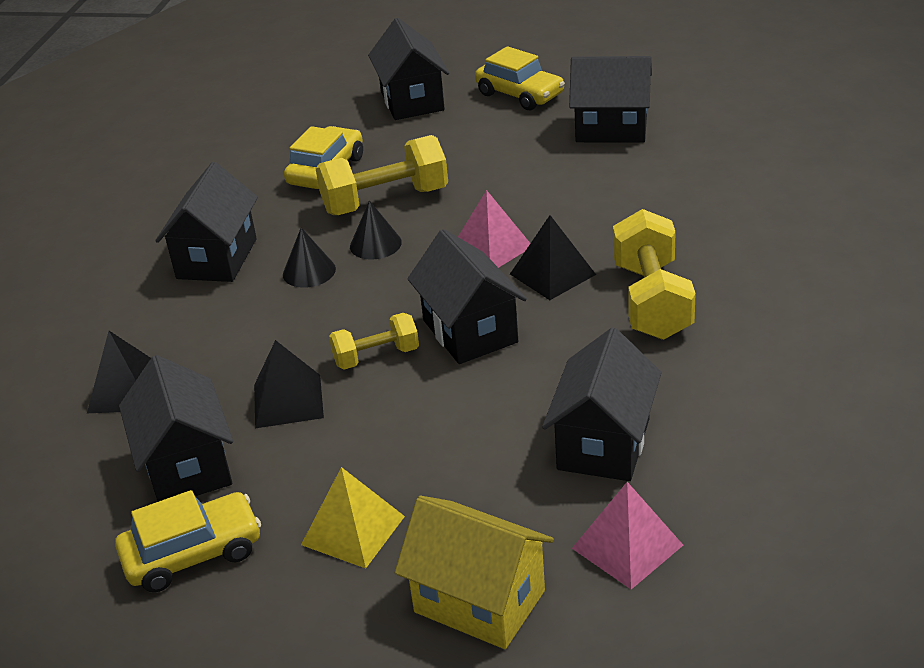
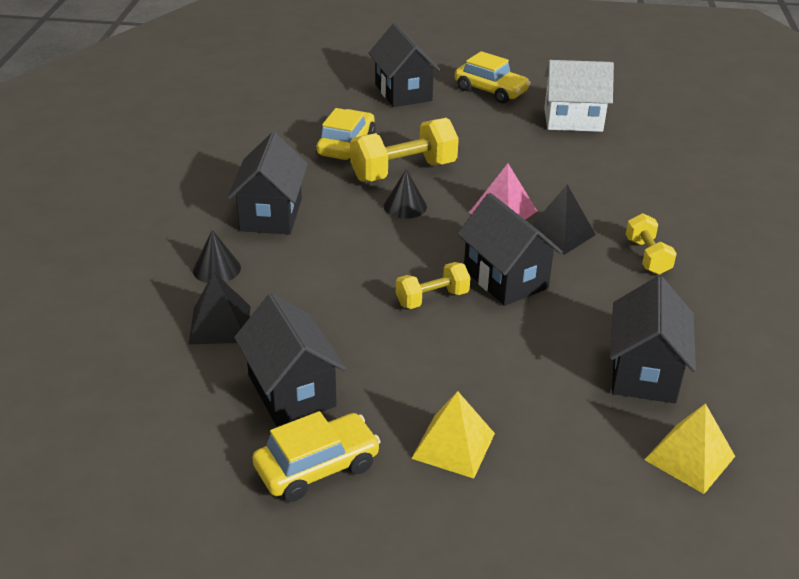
camera: 10 degrees left, 0 degrees up
black pyramid [254,340,324,428] -> none
black cone [283,228,336,288] -> black cone moved to [193,230,241,283]
yellow house [395,496,554,649] -> none
black house [569,56,652,143] -> white house [544,60,614,132]
pink pyramid [572,482,683,589] -> yellow pyramid [644,403,735,494]
yellow dumbbell [613,209,696,340] -> yellow dumbbell [626,213,677,275], size x0.58

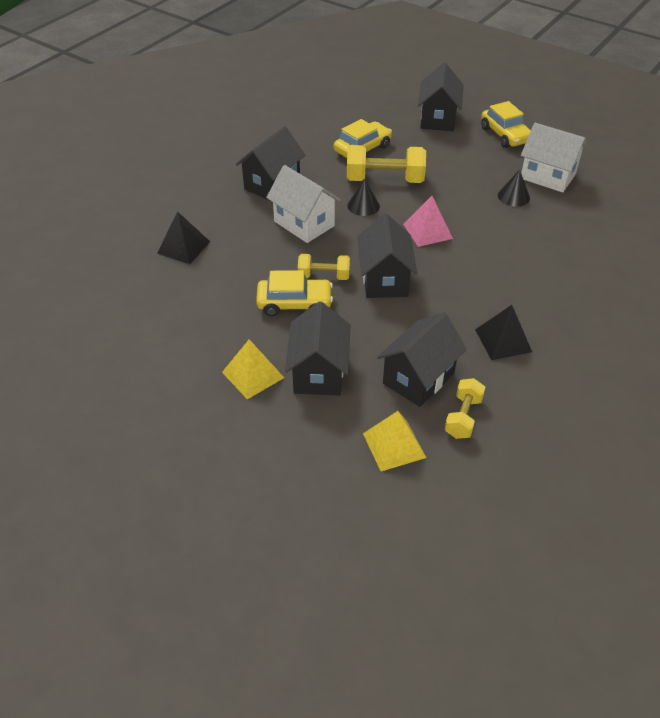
camera: 30 degrees right, 10 degrees up
black cone [193,230,241,283] -> black cone moved to [498,169,530,206]
black house [234,293,346,426] -> black house moved to [285,302,350,395]
yellow car [252,411,381,502] -> yellow car moved to [256,270,333,316]
black pyramid [532,185,596,255] -> black pyramid moved to [475,305,532,360]
yellow dumbbell [626,213,677,275] -> yellow dumbbell moved to [445,378,485,439]
none -> white house [266,165,341,243]

